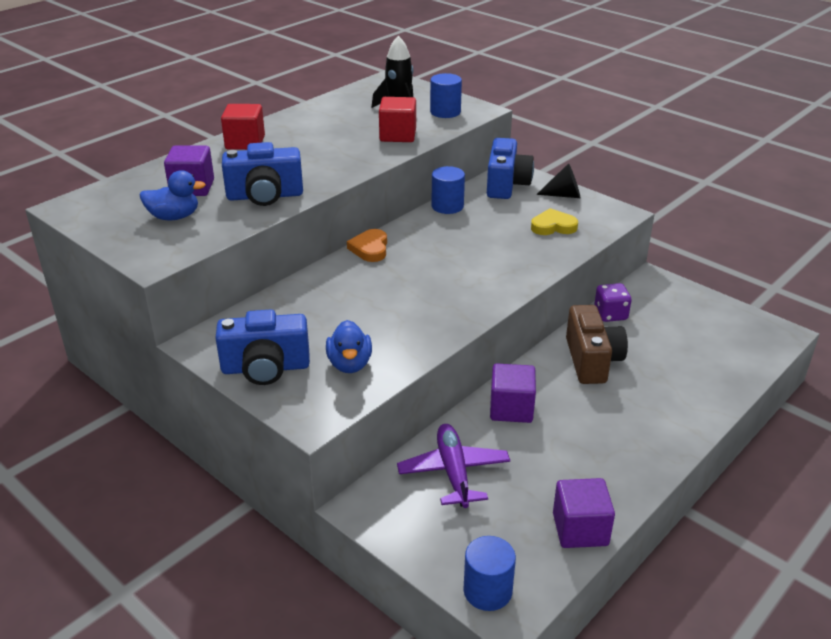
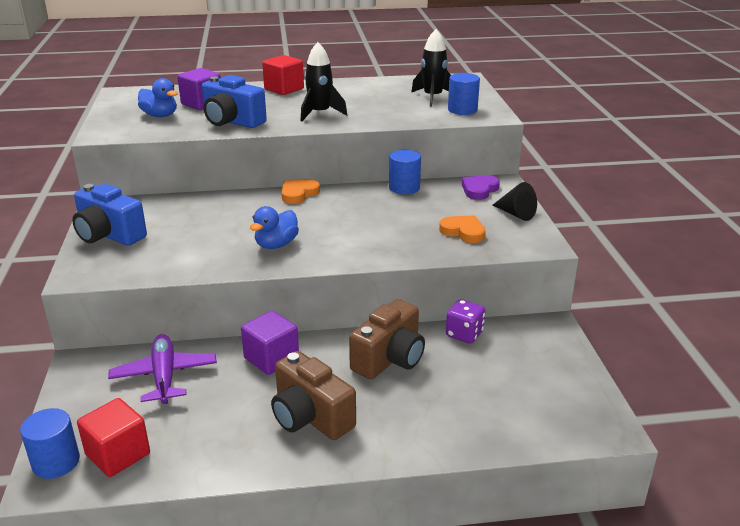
camera: 40 degrees right, 5 degrees down
blue duck [326,320,372,373] -> blue duck moved to [250,206,299,249]
red cube [379,97,416,142] -> red cube moved to [77,398,150,477]
purple plane [397,424,510,508] -> purple plane turned 45 degrees counterclockwise [108,334,217,404]
blue camera [487,138,534,199] -> purple heart [462,175,500,200]
yellow heart [531,208,578,235] -> orange heart [439,215,486,243]
purple cube [553,478,615,548] -> none
none -> brown camera [271,351,356,440]
none -> black rocket [301,42,347,122]

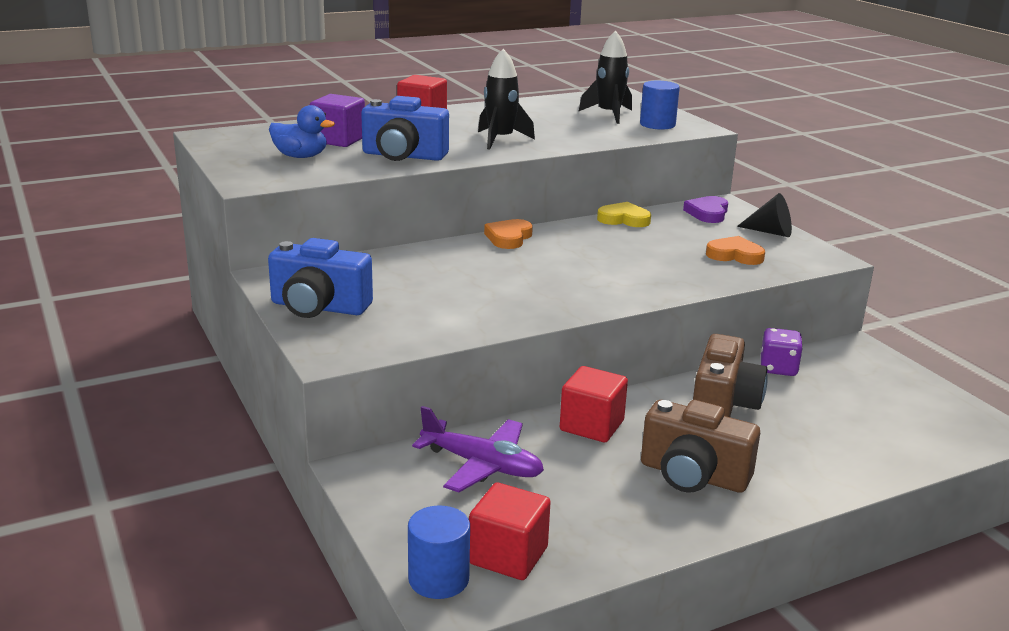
camera: 20 degrees left, 5 degrees down
purple plane [108,334,217,404] -> purple plane turned 150 degrees clockwise [412,406,544,492]
purple cube [241,311,299,375] -> red cube [560,366,628,442]
blue duck [250,206,299,249] -> none
blue cylinder [389,150,421,194] -> yellow heart [597,202,651,227]

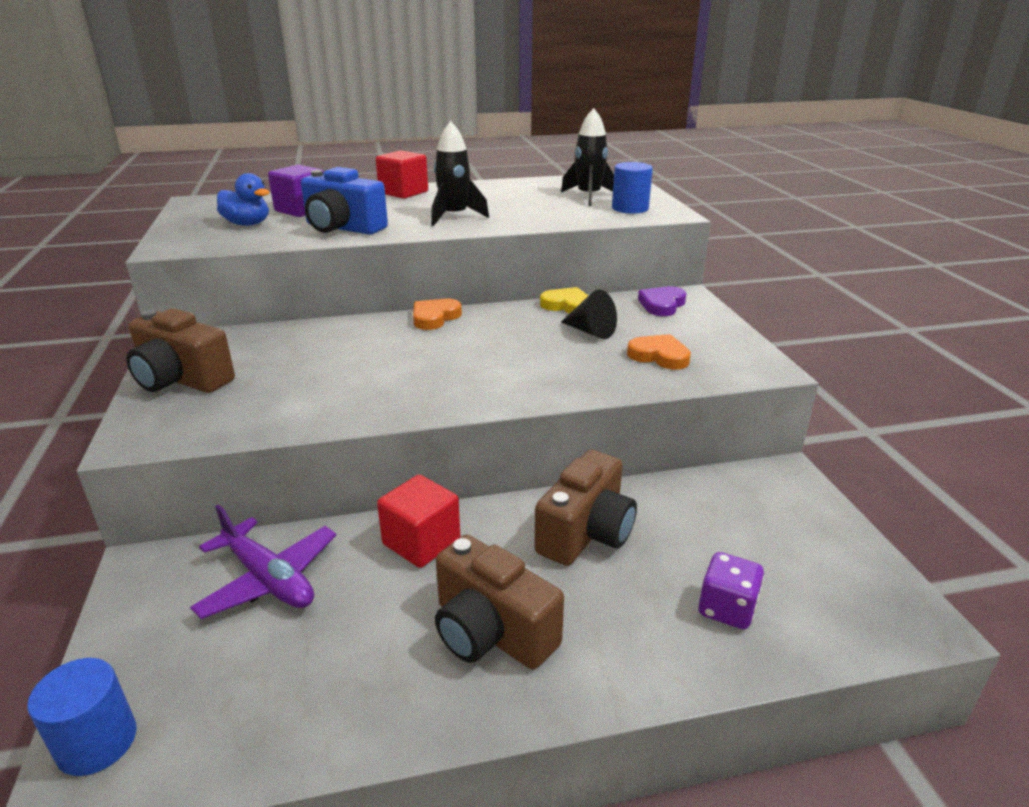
camera: 15 degrees right, 5 degrees up
blue camera [268,238,373,318] -> brown camera [126,308,235,393]
red cube [469,483,551,580] -> none
black cone [737,193,792,237] -> black cone moved to [561,289,617,339]
purple dice [761,328,803,376] -> purple dice moved to [699,552,764,629]

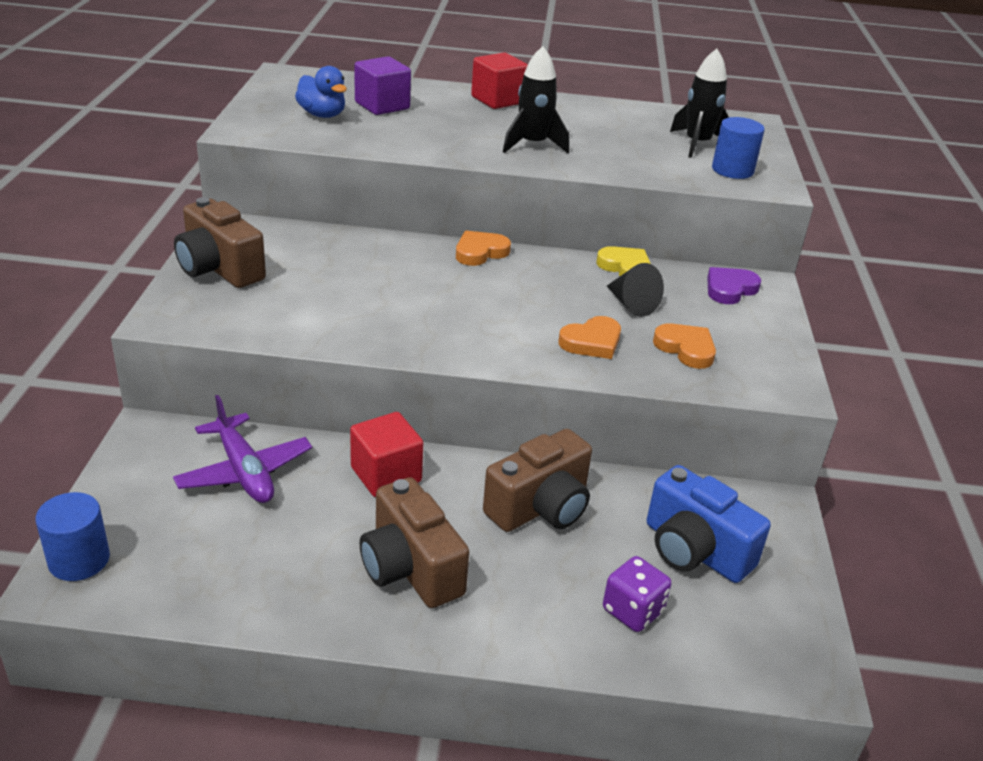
camera: 15 degrees right, 5 degrees up
blue camera [301,167,388,235] -> blue camera moved to [647,465,771,583]
none -> orange heart [559,316,621,359]

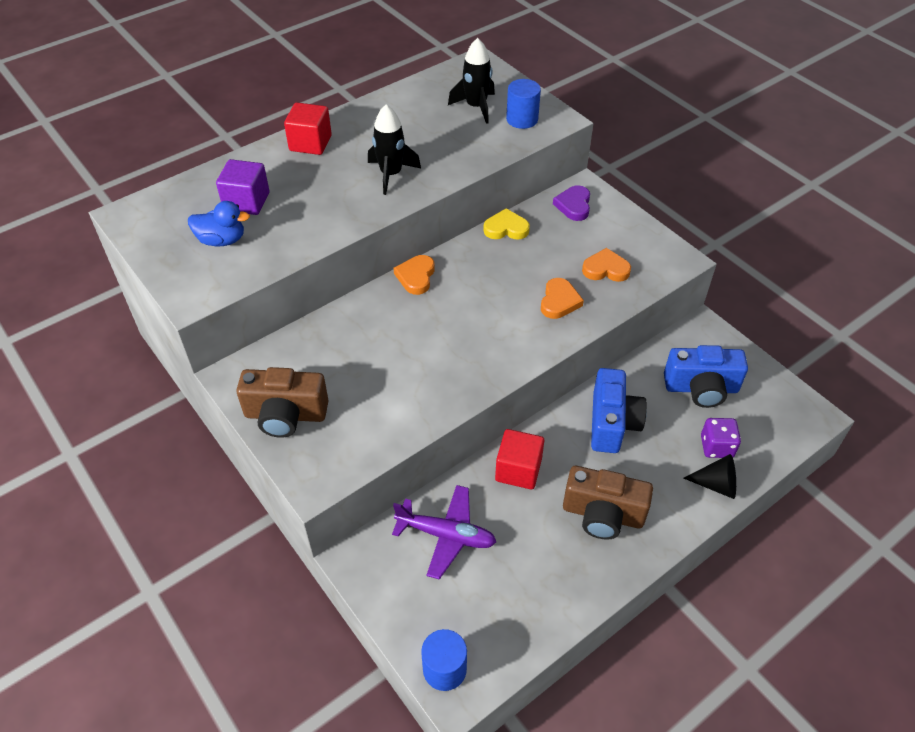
camera: 40 degrees left, 15 degrees up
brown camera [483,429,592,532] -> blue camera [591,368,647,453]
black cone [607,263,664,317] -> black cone moved to [684,454,736,499]

